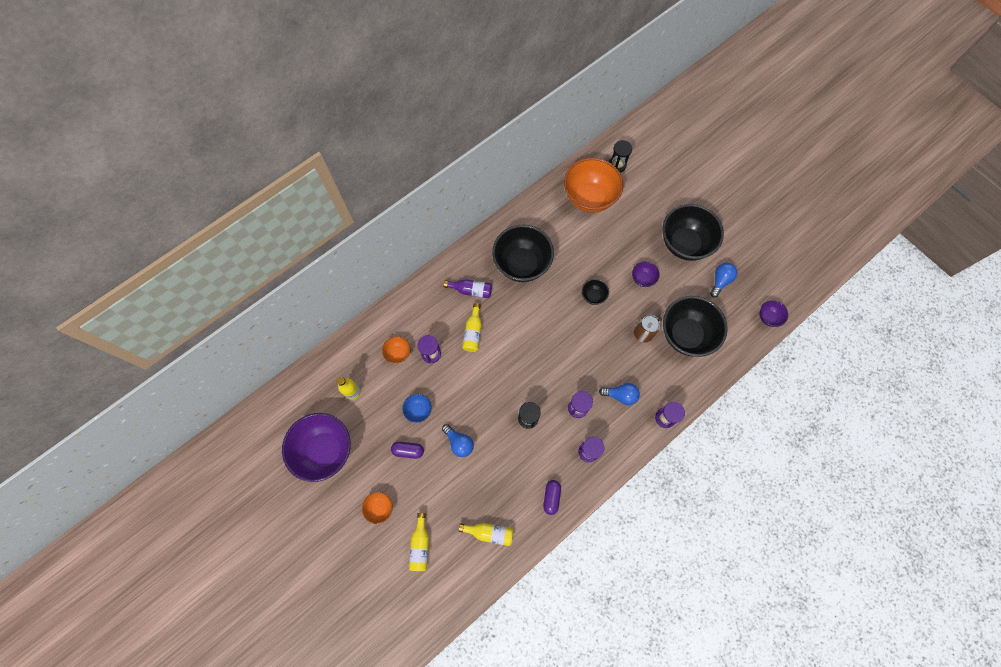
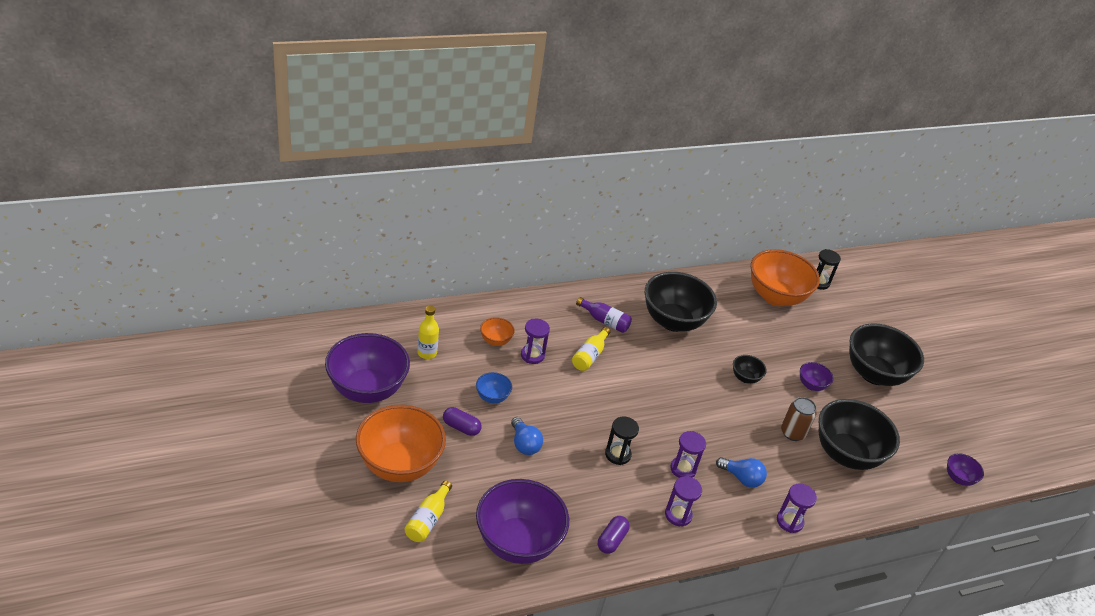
camera: 15 degrees right, 30 degrees down
orange bowl [362,492,393,524] -> orange bowl [356,405,446,482], size x2.22
yellow bottle [458,523,513,546] -> purple bowl [476,479,569,564]
blue light bulb [710,263,737,298] -> none

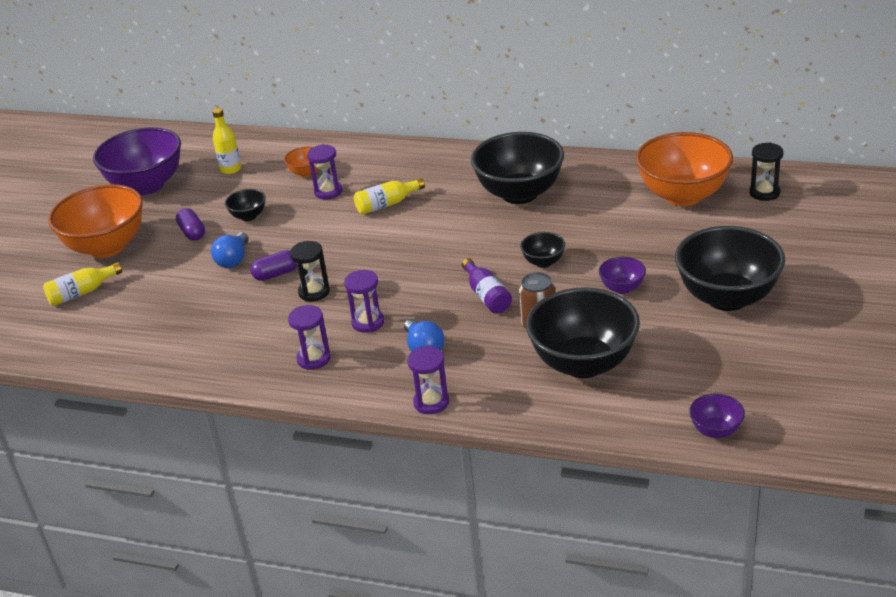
camera: 45 degrees right, 5 degrees down
blue bowl [476,372,512,403] -> black bowl [225,189,266,221]
purple bowl [476,479,569,564] -> none
purple bottle [576,297,632,333] -> purple bottle moved to [462,258,512,313]
purple capsule [598,516,630,554] -> purple capsule moved to [250,250,297,281]

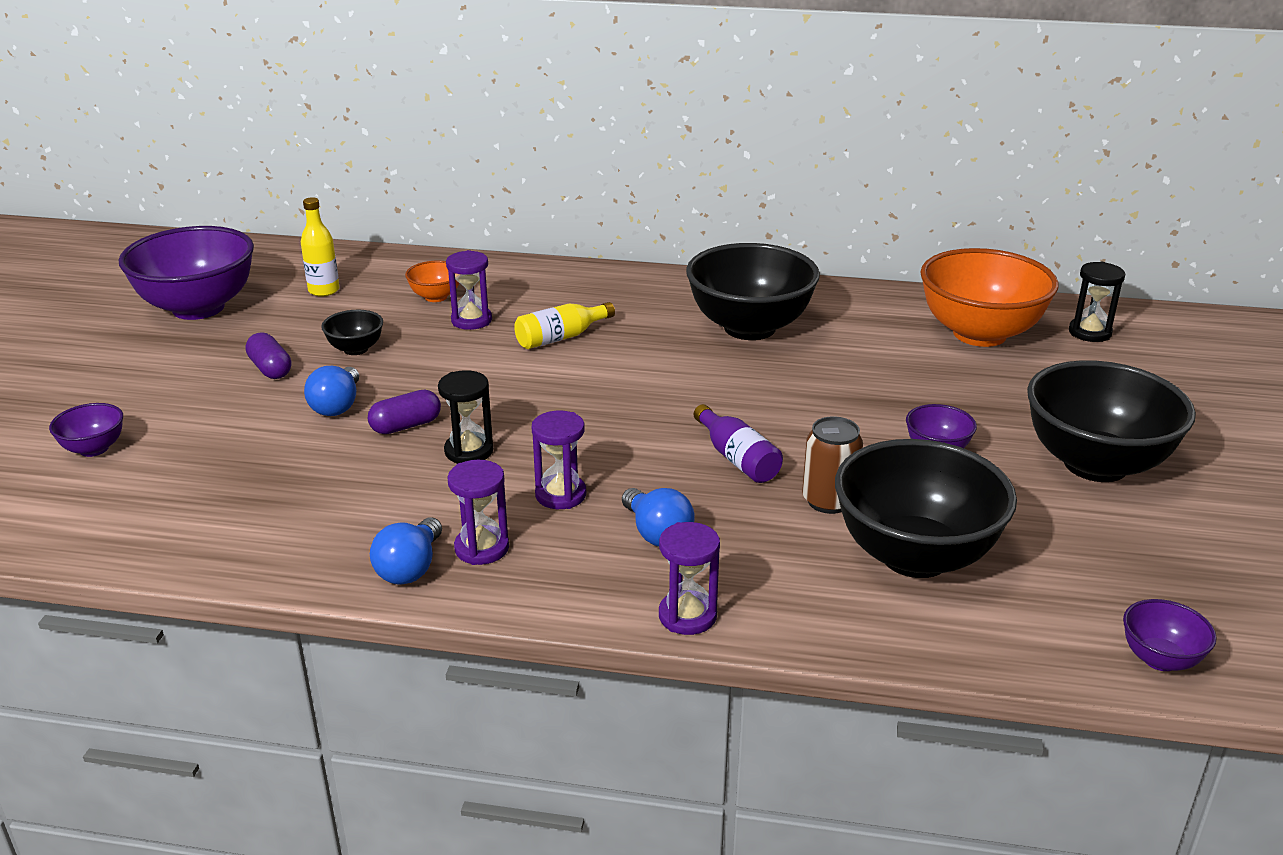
camera: 10 degrees left, 5 degrees down
yellow bottle [43,262,122,306] -> purple bowl [49,403,123,457]
orange bowl [48,184,143,258] -> none
black bowl [520,232,565,268] -> none
none -> blue light bulb [370,518,442,585]

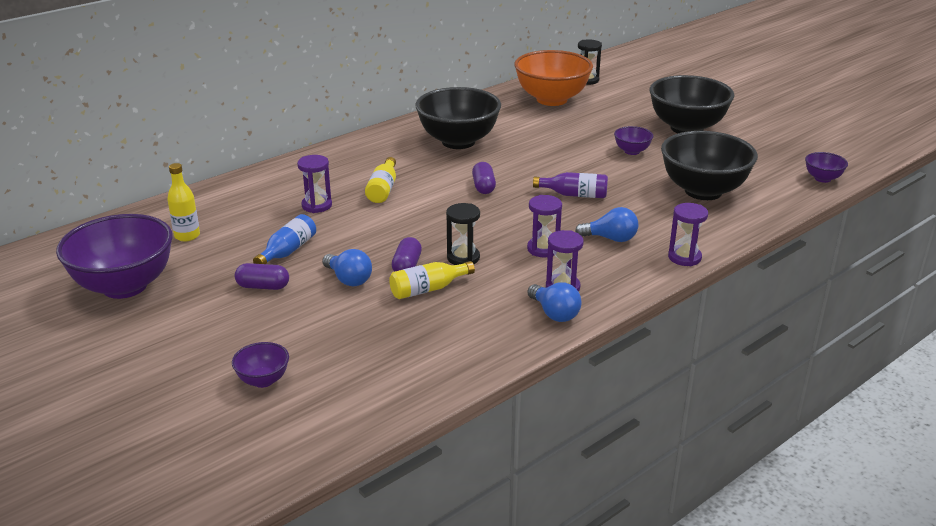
camera: 50 degrees left, 0 degrees up
black bowl [321,310,383,355] -> blue bottle [253,214,316,264]
orange bowl [405,261,459,302] -> none
brown can [802,416,863,514] -> none
none -> yellow bottle [389,261,475,299]
none -> purple capsule [472,162,496,194]

